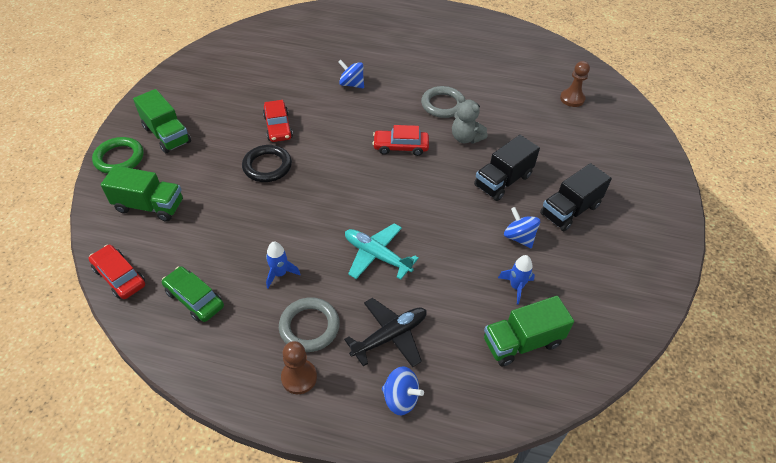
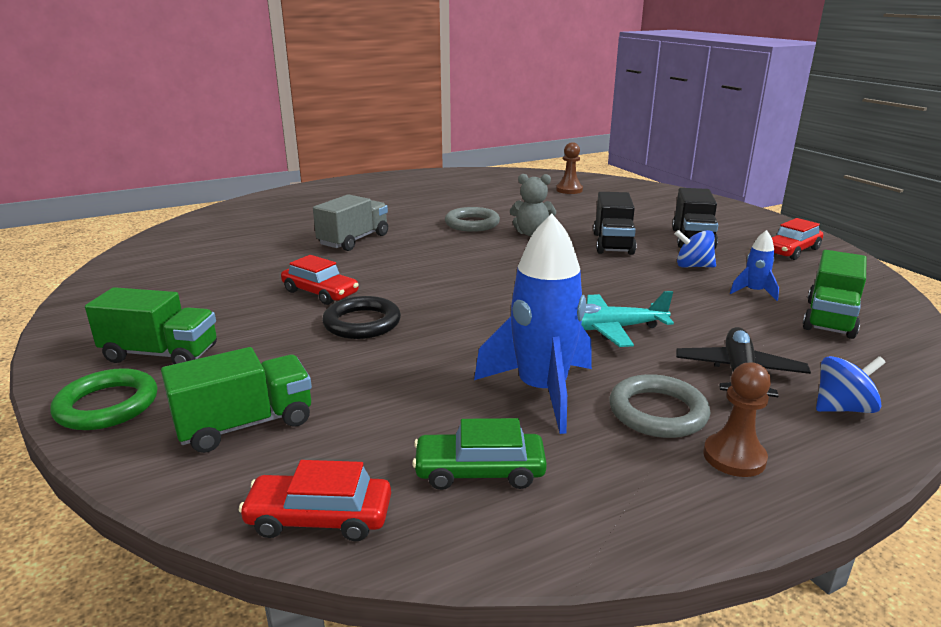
camera: 40 degrees left, 25 degrees down
blue rocket [266,242,301,289] -> blue rocket [474,214,592,434], size x2.15
blue spinning top [338,60,364,88] -> grey truck [313,194,388,251]
red car [373,125,429,156] -> red car moved to [772,218,823,260]

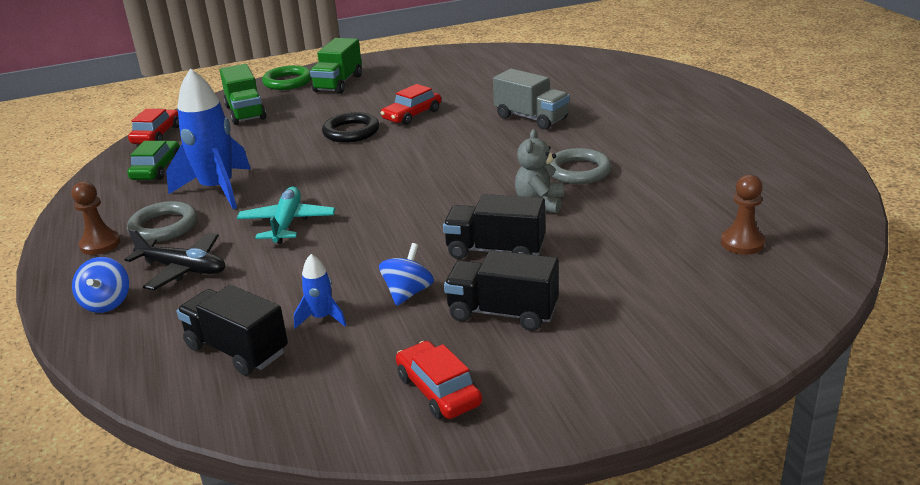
camera: 100 degrees right, 5 degrees up
green truck [803,250,866,339] -> black truck [177,285,288,376]

